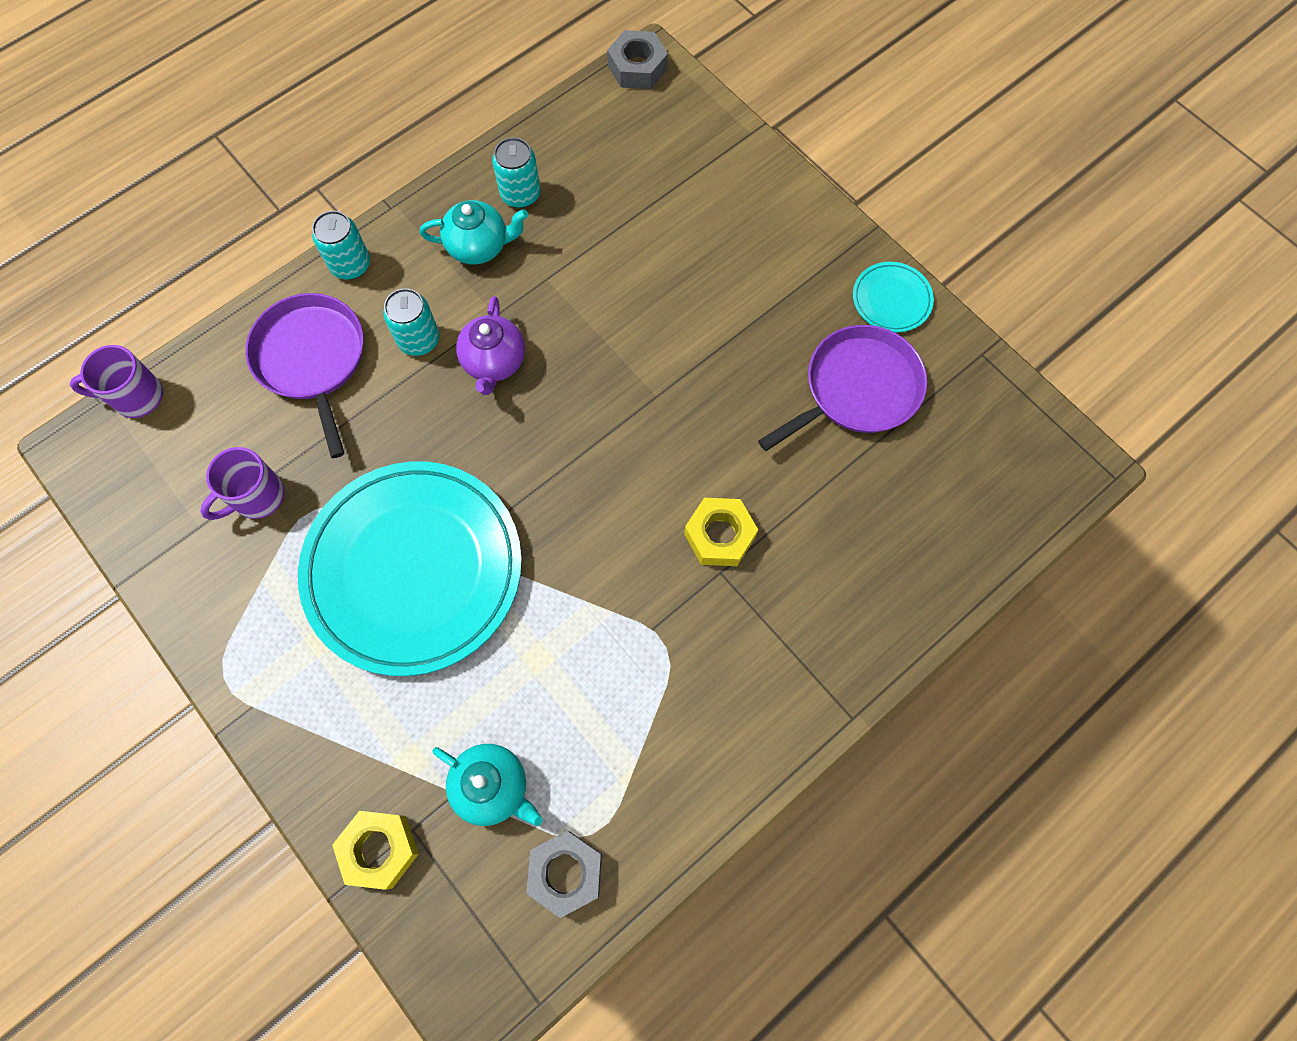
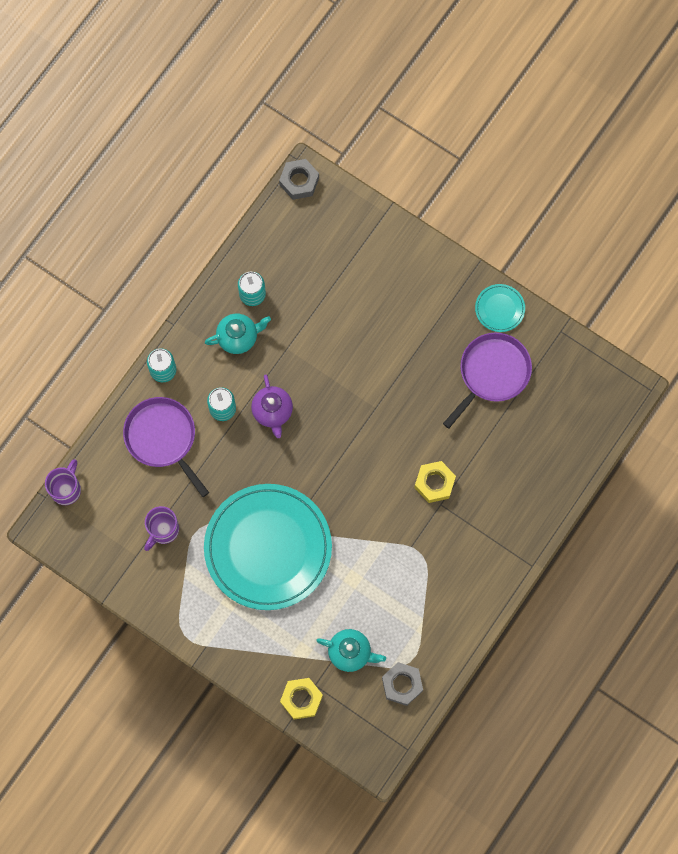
camera: 15 degrees left, 5 degrees up
purple mug [70,345,163,418] -> purple mug turned 135 degrees clockwise [45,459,81,505]

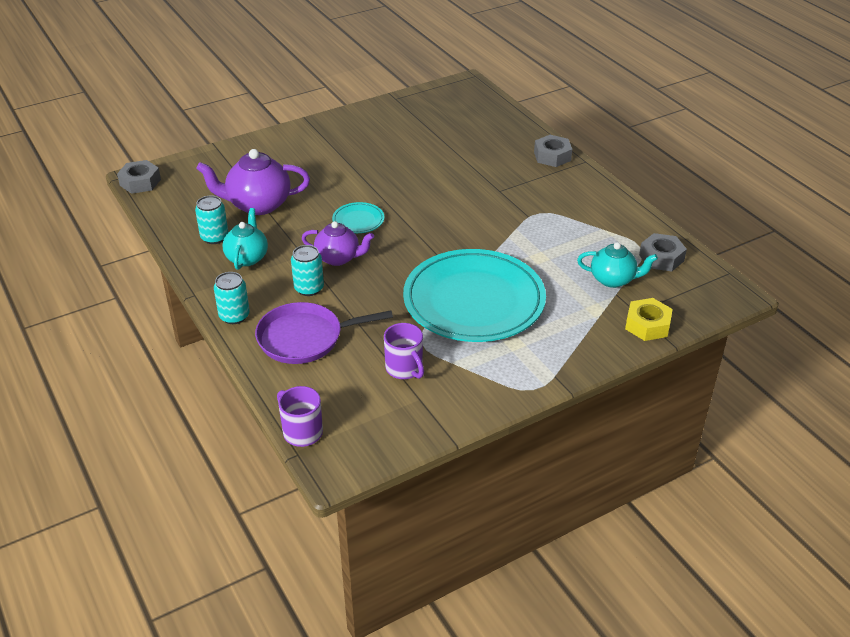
camera: 65 degrees left, 35 degrees down
turquoise teapot [316,629,386,672] -> turquoise teapot turned 60 degrees clockwise [577,242,658,288]
yellow nut [414,461,456,503] -> none
purple pan [443,333,532,429] -> none
turquoise plate [475,284,525,332] -> turquoise plate moved to [332,202,385,233]
none -> purple teapot [196,149,310,215]
none -> grey nut [534,135,572,167]

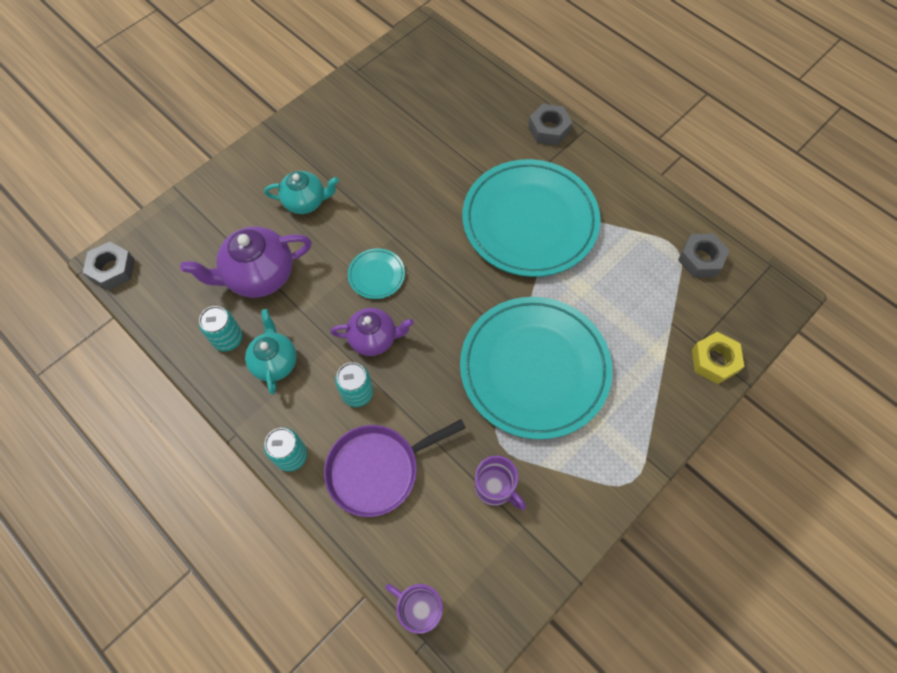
camera: 15 degrees left, 25 degrees up
turquoise teapot [577,242,658,288] -> turquoise teapot moved to [264,171,339,214]
none -> turquoise plate [462,159,601,277]

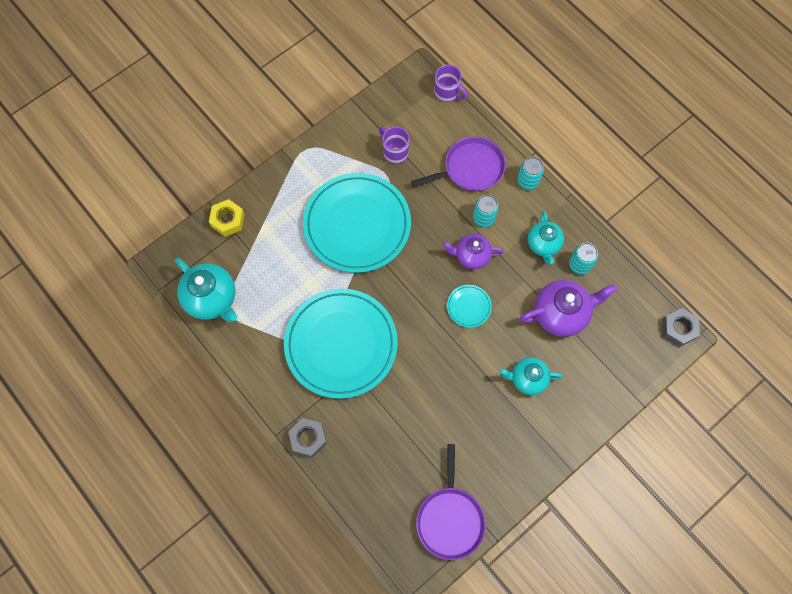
camera: 175 degrees left, 5 degrees up
grey nut [678,234,730,277] -> turquoise teapot [175,258,237,322]
none -> purple pan [416,444,486,560]

